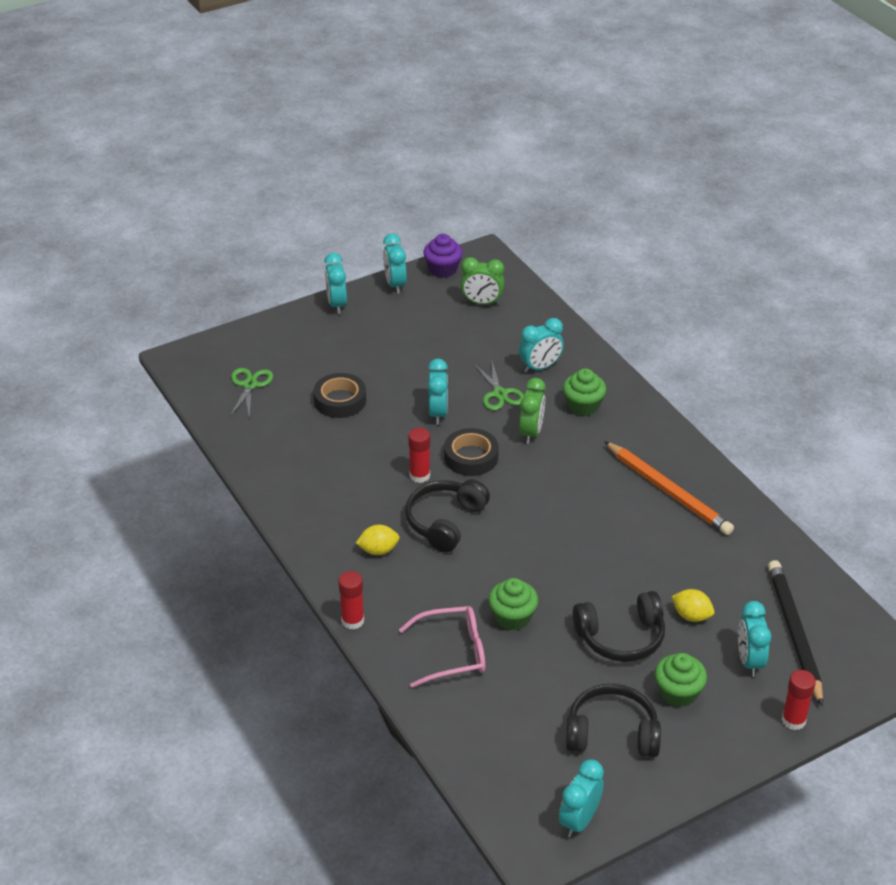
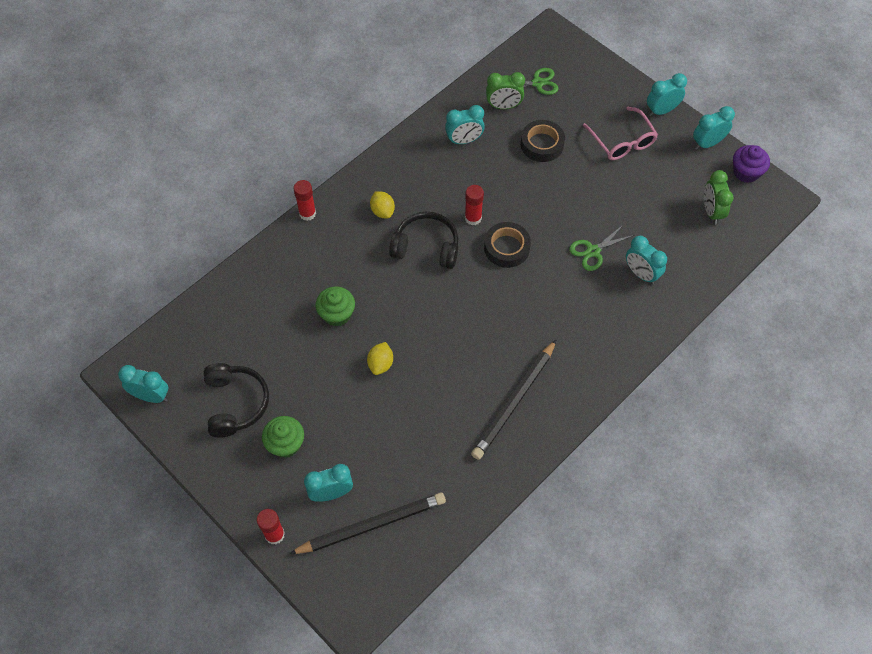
camera: 75 degrees right, 20 degrees up
pink glasses [399,606,485,688] -> pink glasses moved to [583,107,658,160]
turquoise clock [428,359,448,424] -> turquoise clock moved to [445,105,485,144]
green clock [519,378,546,444] -> green clock moved to [486,72,525,109]
green cupcake [563,368,606,416] -> none
black headphones [573,591,665,662] -> none
orange pencil [604,441,734,535] -> black pencil [471,339,557,460]
yellow lemon [671,589,714,622] -> yellow lemon moved to [367,342,393,375]

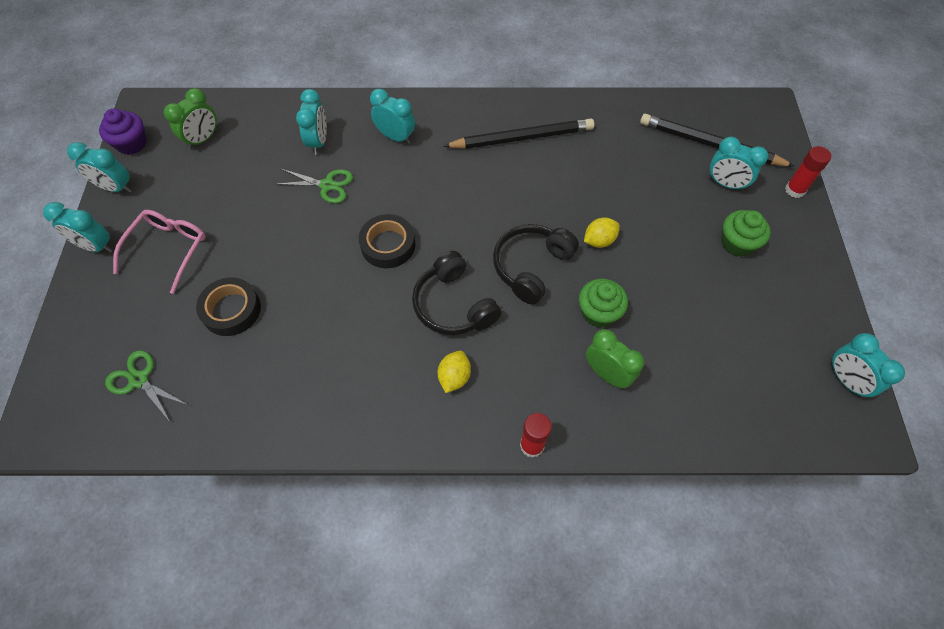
camera: 135 degrees left, 0 degrees up
black headphones [203,363,269,438] -> black headphones moved to [493,224,579,305]
turquoise clock [445,105,485,144] -> turquoise clock moved to [370,89,415,144]
red glue stick [465,185,484,225] -> none
green clock [486,72,525,109] -> green clock moved to [586,329,644,388]

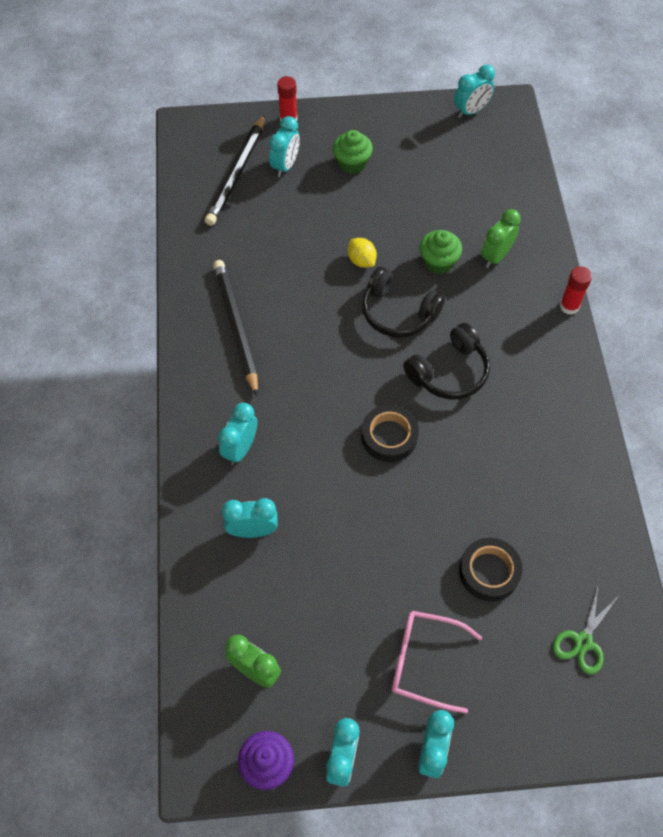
camera: 95 degrees left, 0 degrees up
green scissors [277,169,353,203] -> none
yellow lemon [438,351,471,393] -> none

